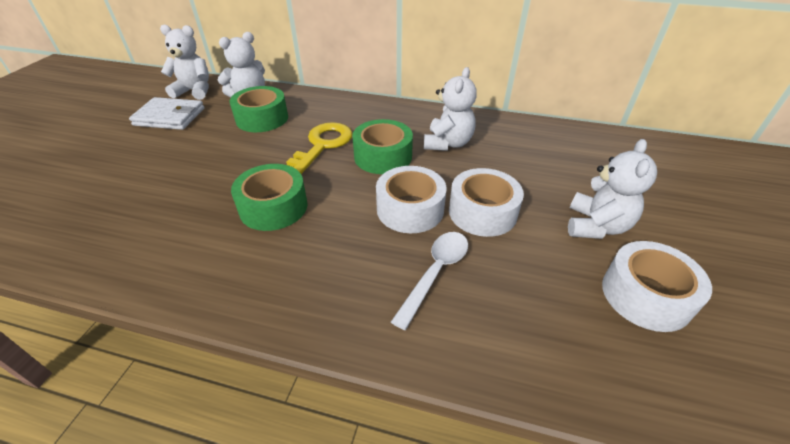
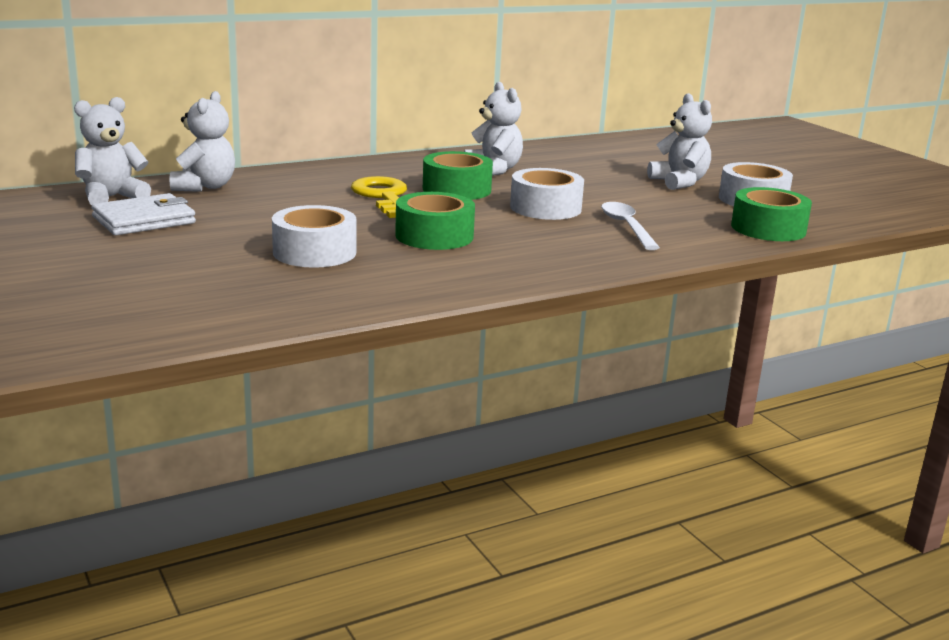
camera: 45 degrees left, 20 degrees down
green tape [230,86,288,132] -> green tape moved to [731,187,812,241]
white tape [449,168,524,237] -> white tape moved to [272,205,356,268]

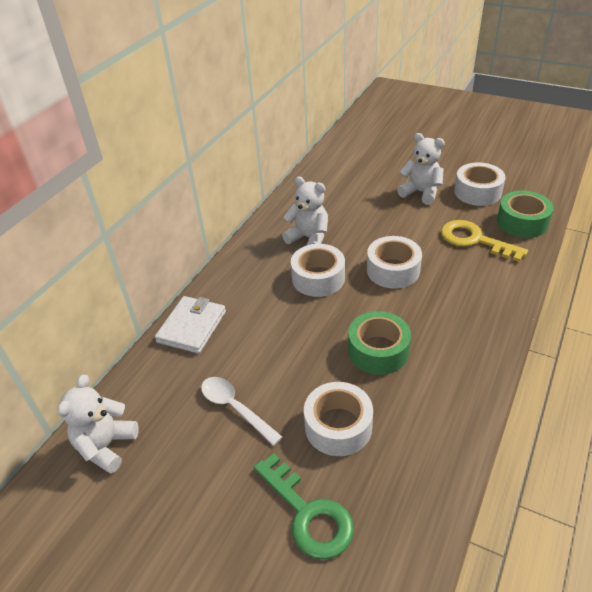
camera: 30 degrees left, 20 degrees up
white wallet [91,193,196,235] -> white wallet moved to [155,296,226,354]
white teddy bear [170,91,235,192] -> none
yellow key [351,176,407,218] -> yellow key moved to [441,220,528,262]
green tape [423,151,493,200] -> white tape [291,244,345,297]
white spoon [601,202,660,250] -> white spoon moved to [201,377,283,446]
none -> green key [254,453,354,559]

